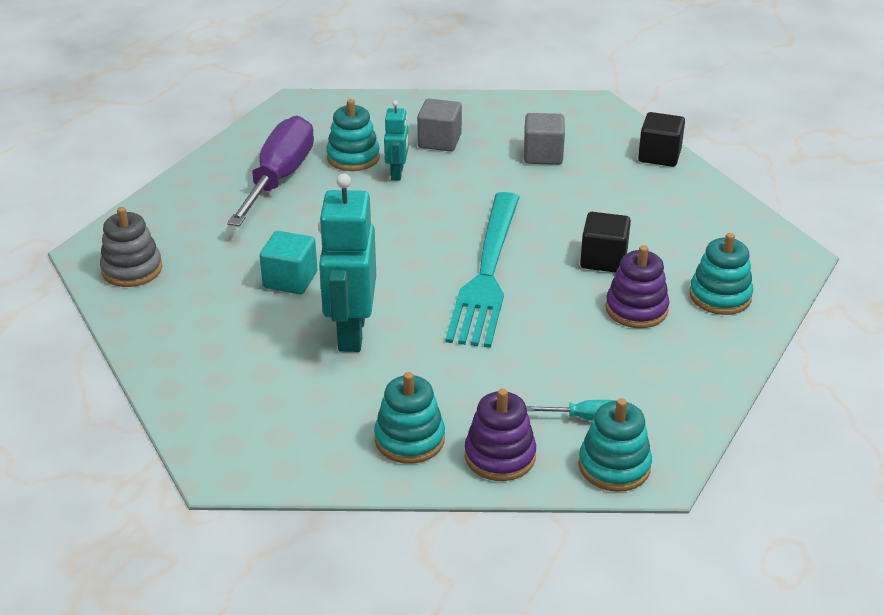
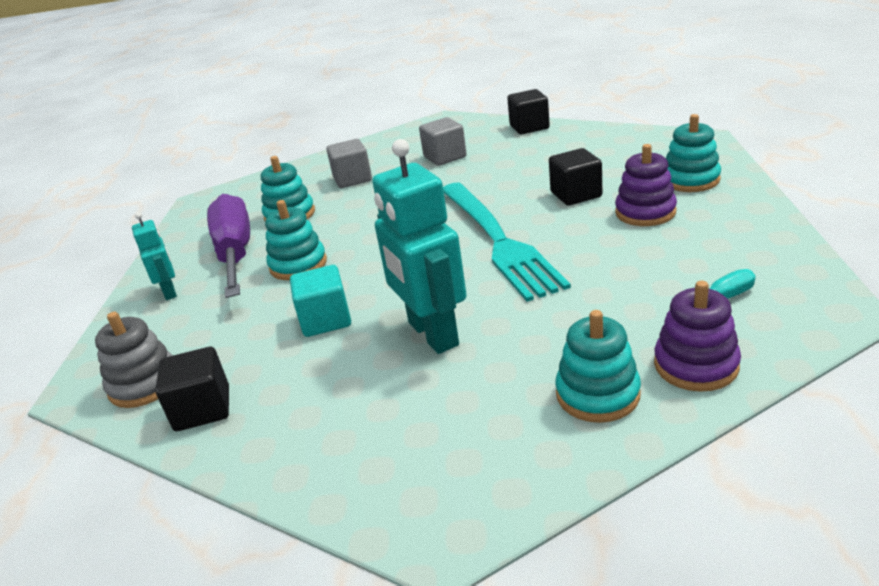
camera: 25 degrees left, 5 degrees down
turquoise robot [384,100,409,181] -> turquoise robot moved to [132,212,177,300]
turquoise stacking toy [578,398,652,492] -> turquoise stacking toy moved to [265,200,327,280]
none -> black cube [155,347,229,431]

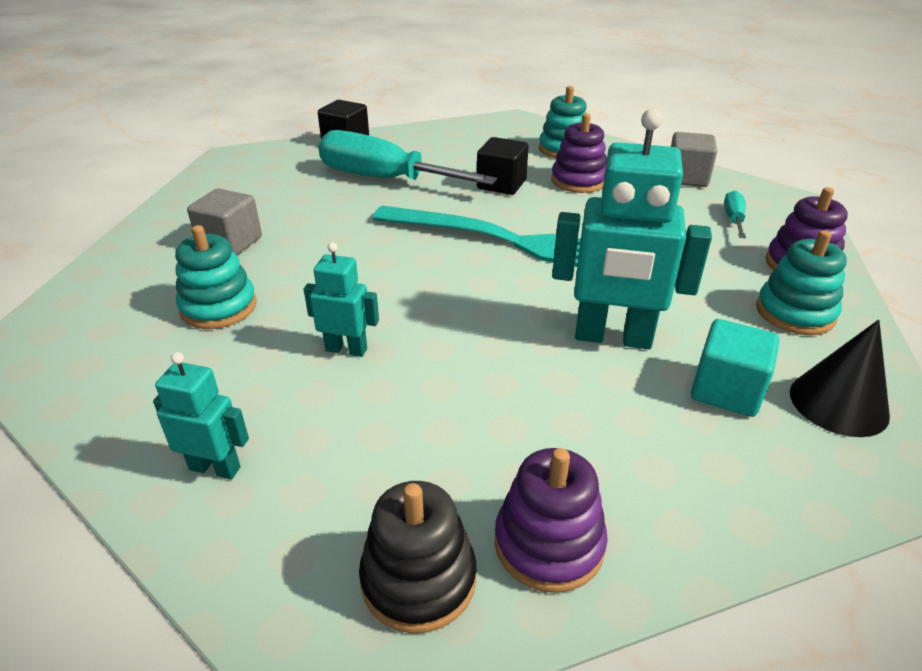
camera: 55 degrees left, 5 degrees up
grey stacking toy [95,312,173,408] -> black stacking toy [359,481,476,634]
black cube [155,347,229,431] -> purple stacking toy [495,448,608,593]
purple screwdriver [207,194,250,298] -> none
turquoise stacking toy [265,200,327,280] -> turquoise robot [304,242,379,357]
turquoise cube [290,265,351,337] -> turquoise cube moved to [691,319,780,417]
grey cube [419,117,467,166] -> grey cube moved to [671,132,717,187]
none -> turquoise screwdriver [318,130,497,185]
none -> black cone [790,320,890,437]

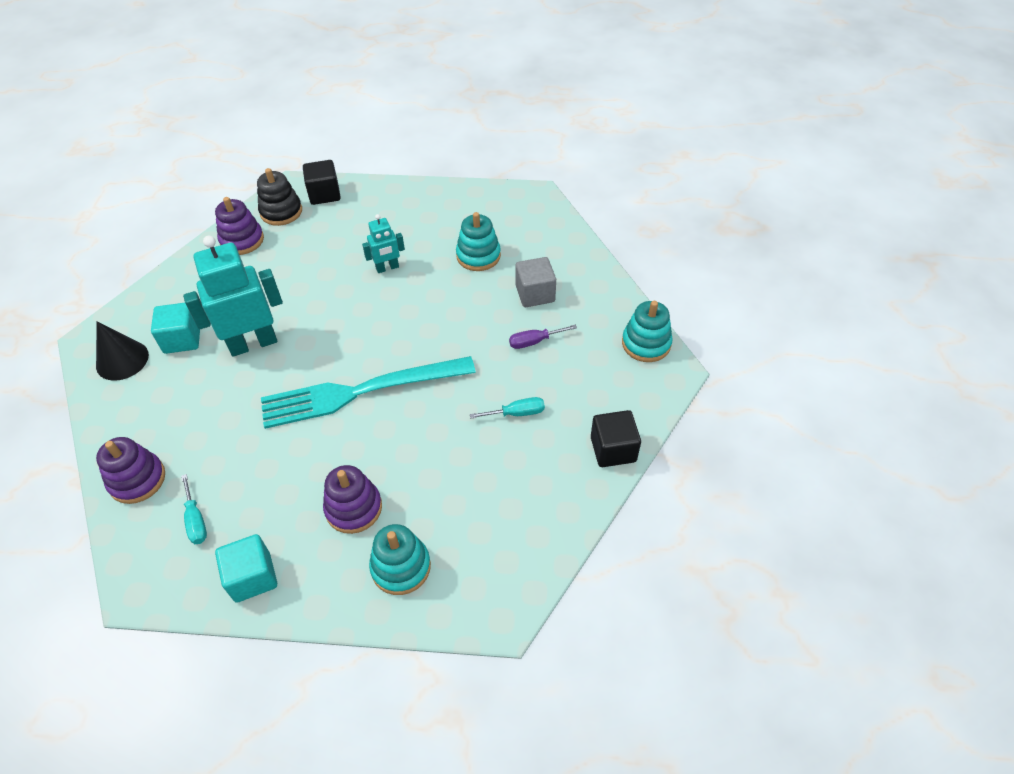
camera: 145 degrees right, 15 degrees up
turquoise robot [153,352,249,480] -> none
turquoise screwdriver [318,130,497,185] -> turquoise screwdriver [470,397,545,419], size x0.42
black cube [477,137,529,195] -> black cube moved to [303,160,341,205]
grey cube [671,132,717,187] -> turquoise cube [215,534,277,603]
turquoise stacking toy [756,230,847,335] -> turquoise stacking toy moved to [622,301,673,362]
none -> purple screwdriver [509,325,577,349]

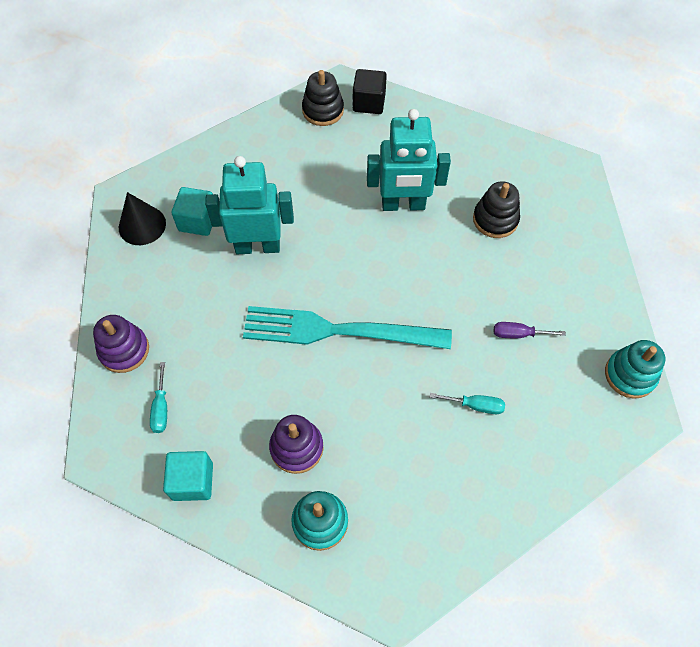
camera: 20 degrees right, 10 degrees up
purple stacking toy [215,197,264,255] -> none
turquoise robot [362,214,405,273] -> turquoise robot [367,109,451,211], size x1.92
turquoise stacking toy [456,212,501,271] -> black stacking toy [473,181,520,238]
grey cube [515,257,556,307] -> none
black cube [591,410,641,467] -> none

